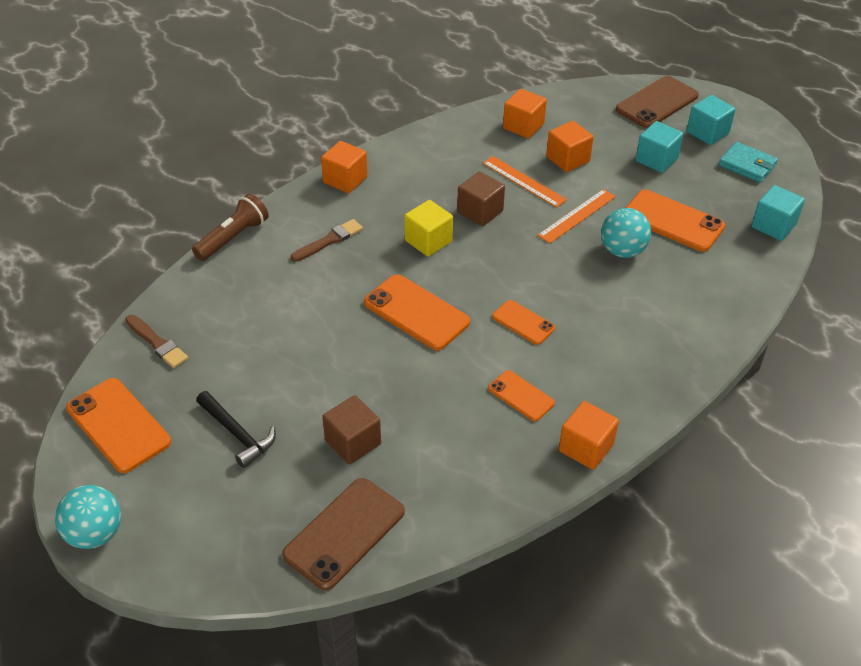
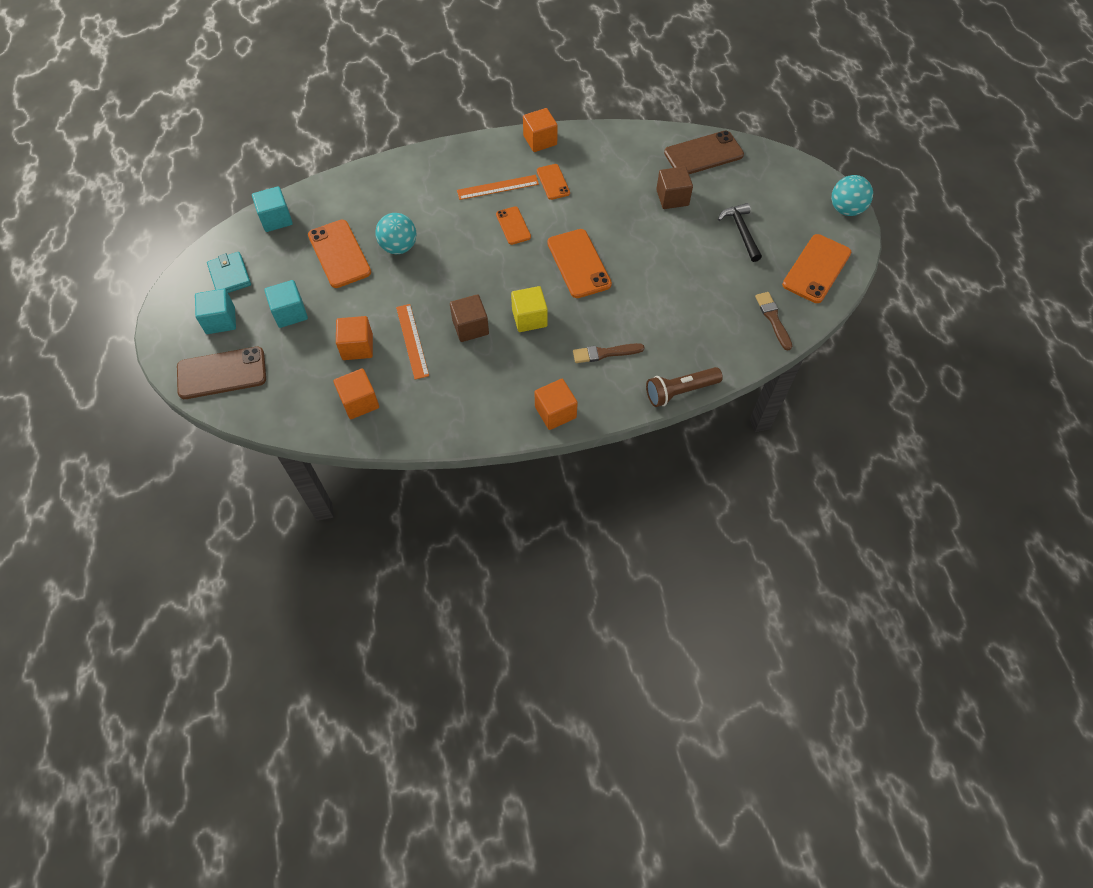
camera: 150 degrees left, 15 degrees up
orange phone [66,378,171,473] -> orange phone turned 45 degrees clockwise [782,234,851,303]
orange ruler [537,189,616,244] -> orange ruler moved to [457,175,539,200]

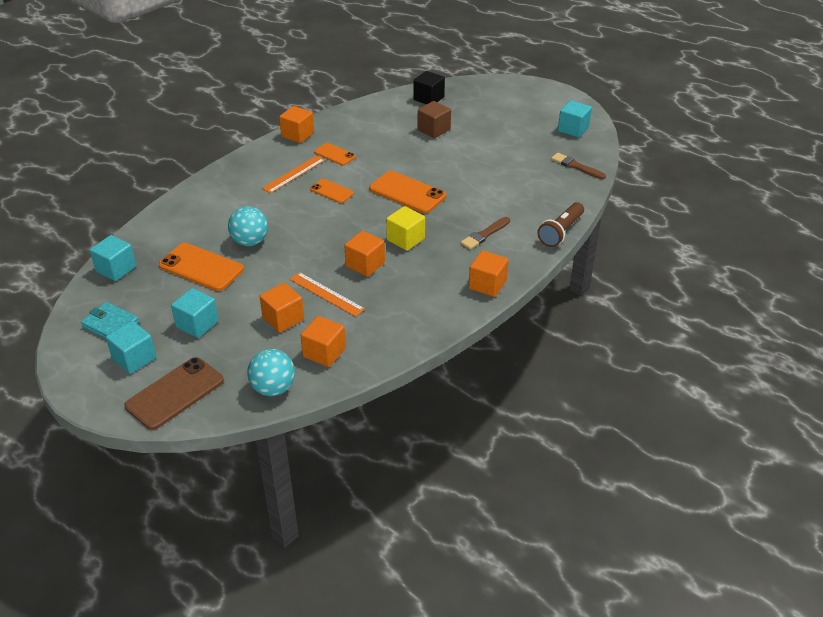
camera: 35 degrees left, 20 degrees down
brown cube [450,294,489,342] -> orange cube [344,231,385,277]
brown phone [664,131,744,174] -> black cube [413,71,445,105]
black hammer [718,203,762,262] -> none
orange phone [782,234,851,303] -> turquoise cube [558,100,592,137]
turquoise ball [831,175,873,216] -> turquoise ball moved to [247,349,295,396]

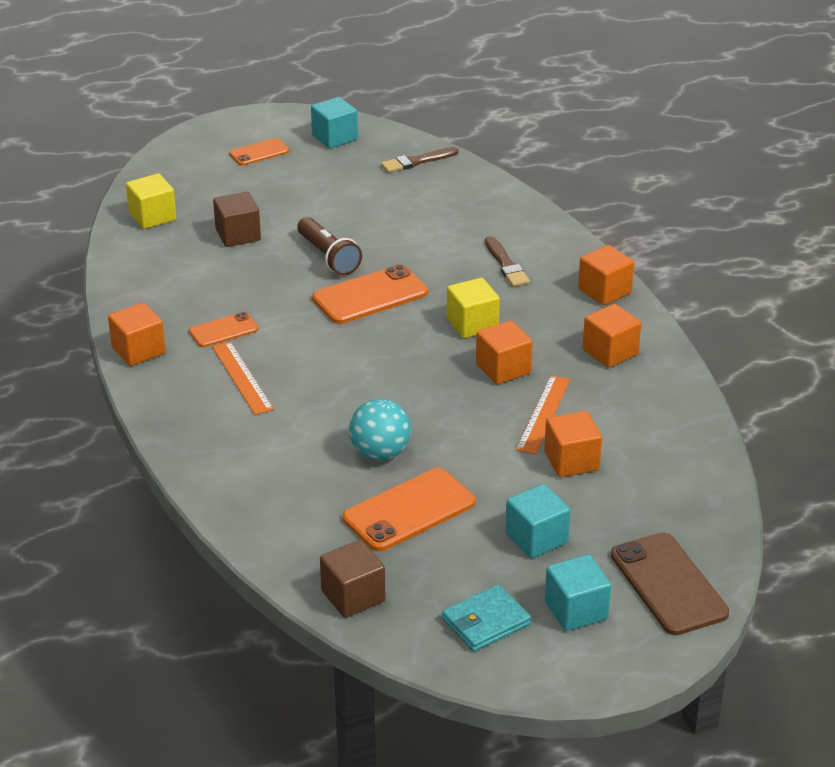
camera: 65 degrees left, 5 degrees down
turquoise cube [90,235,136,281] -> brown cube [320,540,385,618]
turquoise ball [247,349,295,396] -> none
orange ruler [290,272,365,317] -> orange ruler turned 45 degrees counterclockwise [516,375,570,455]
orange cube [301,316,346,367] -> orange cube moved to [583,304,641,368]
orange phone [310,179,354,203] -> orange phone moved to [229,138,289,166]
black cube [413,71,445,105] -> yellow cube [126,173,176,229]
brown flashlight [537,202,584,247] -> brown flashlight moved to [297,217,362,275]

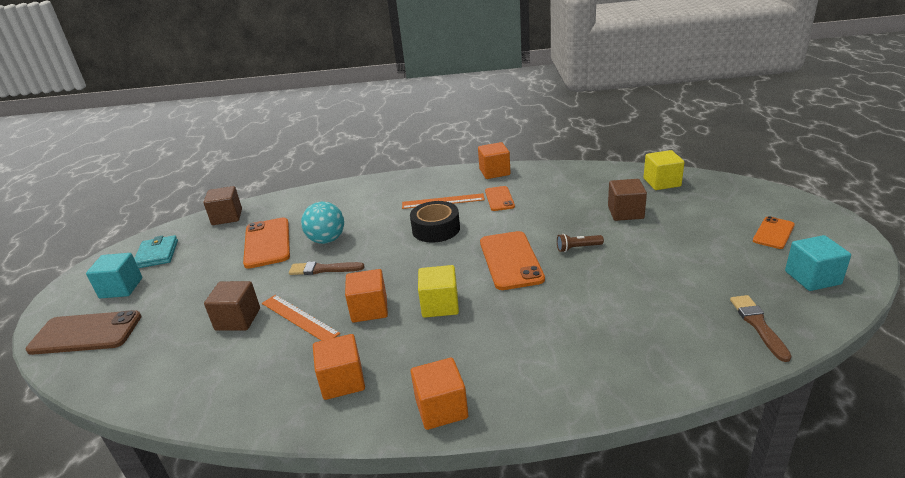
camera: 115 degrees right, 5 degrees down
orange phone [229,138,289,166] -> orange phone turned 45 degrees clockwise [753,216,795,249]
brown flashlight [297,217,362,275] -> brown flashlight [557,234,604,252], size x0.58
brown brush [485,236,530,287] -> brown brush moved to [289,261,365,275]
turquoise cube [505,484,570,558] -> none
orange cube [544,411,602,477] -> brown cube [204,281,260,331]
none -> black tape [410,201,460,243]

